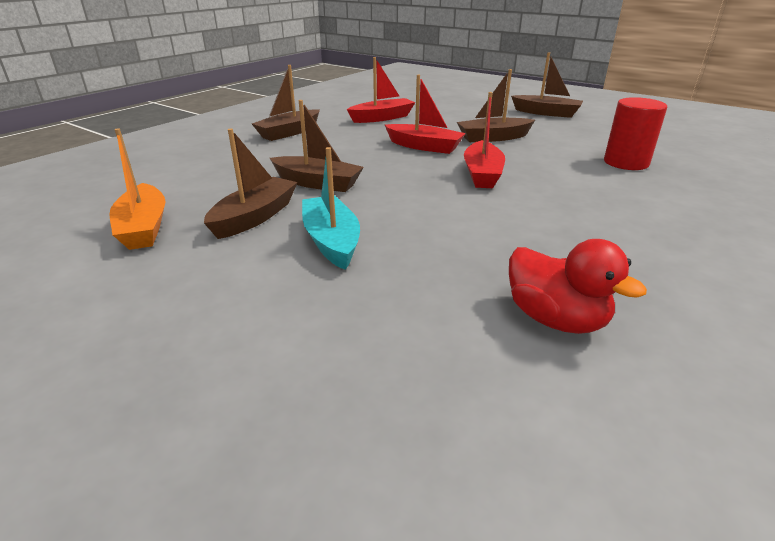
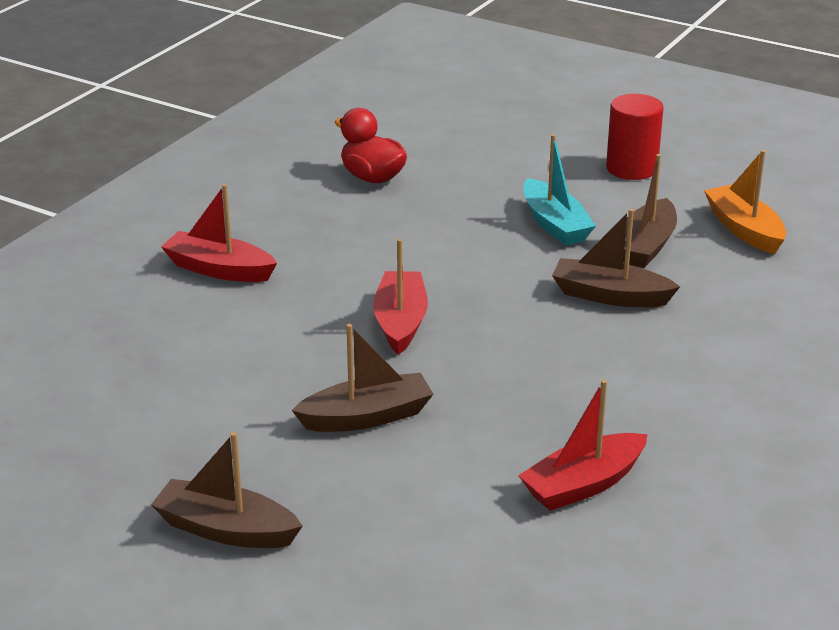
camera: 175 degrees right, 0 degrees up
brown boat [252,65,320,141] -> none
red boat [385,75,466,154] -> red boat moved to [161,184,277,282]
red cylinder [604,97,667,170] -> red cylinder moved to [606,94,664,180]

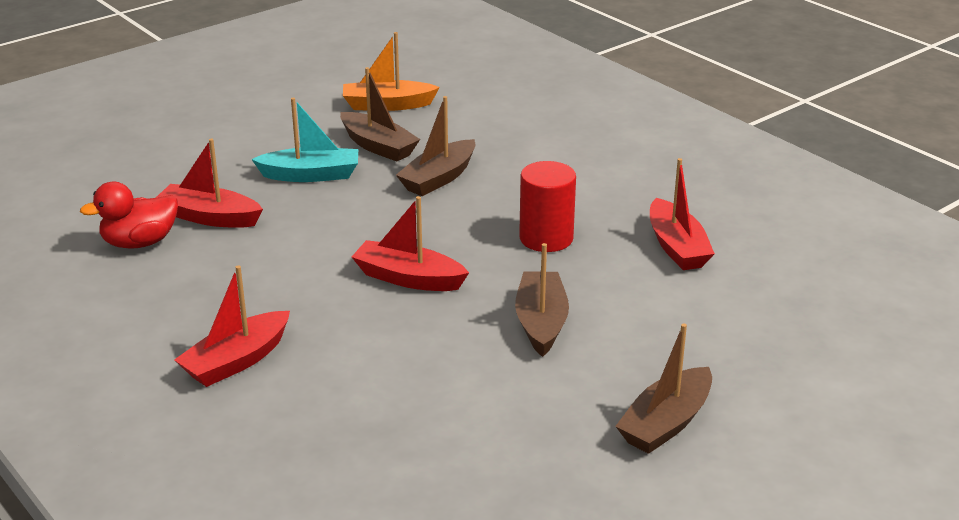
camera: 70 degrees left, 0 degrees up
red cylinder [606,94,664,180] -> red cylinder moved to [519,161,576,252]
none -> red boat [156,139,263,228]

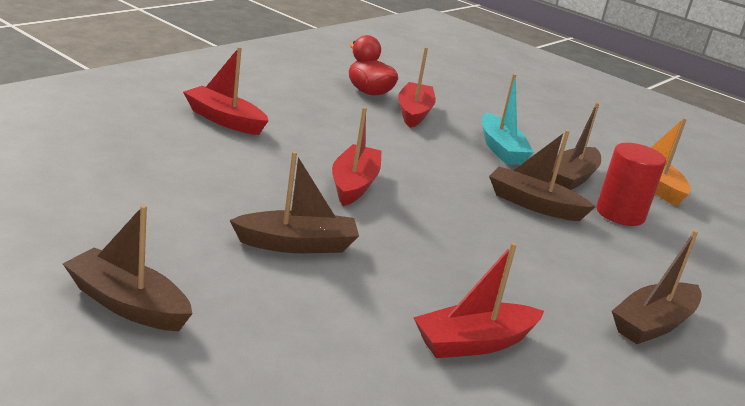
camera: 75 degrees right, 5 degrees down
red cylinder [519,161,576,252] -> red cylinder moved to [597,143,666,226]
none -> brown boat [612,230,702,344]

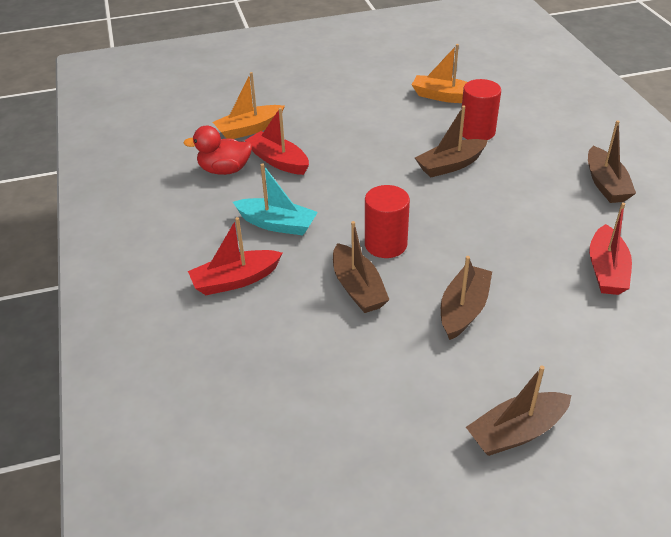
camera: 50 degrees left, 15 degrees up
red boat [332,107,381,206] -> red cylinder [365,185,410,258]
turquoise boat [482,74,534,165] -> turquoise boat moved to [233,164,318,235]
brown boat [550,102,601,190] -> brown boat moved to [333,221,389,313]
none -> orange boat [213,72,285,139]

